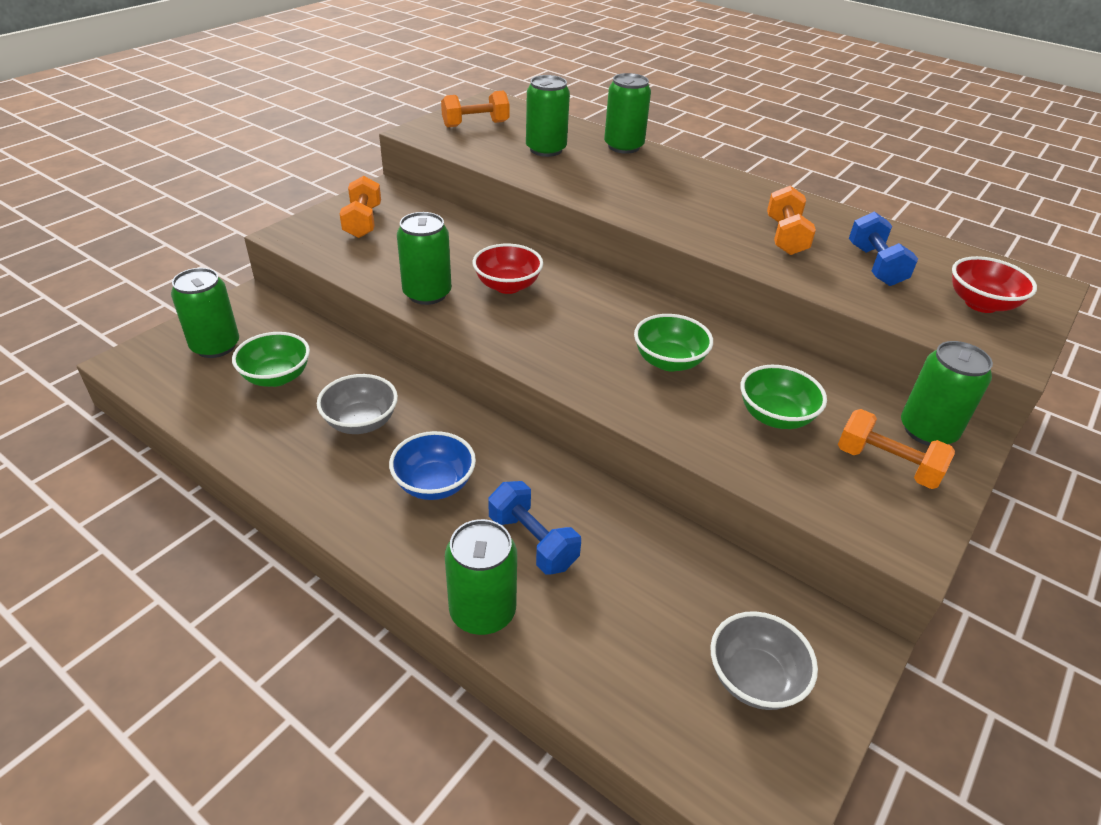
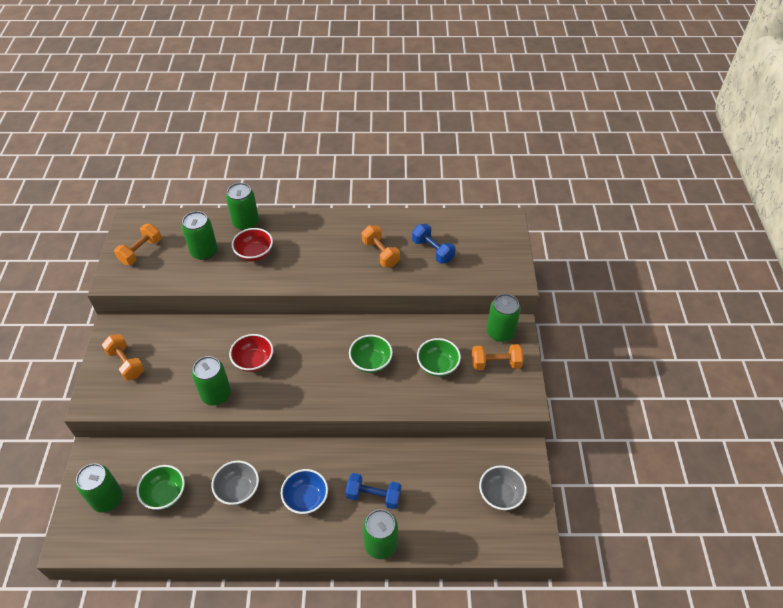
camera: 35 degrees left, 10 degrees up
red bowl [952,256,1037,313] -> red bowl moved to [232,228,273,261]

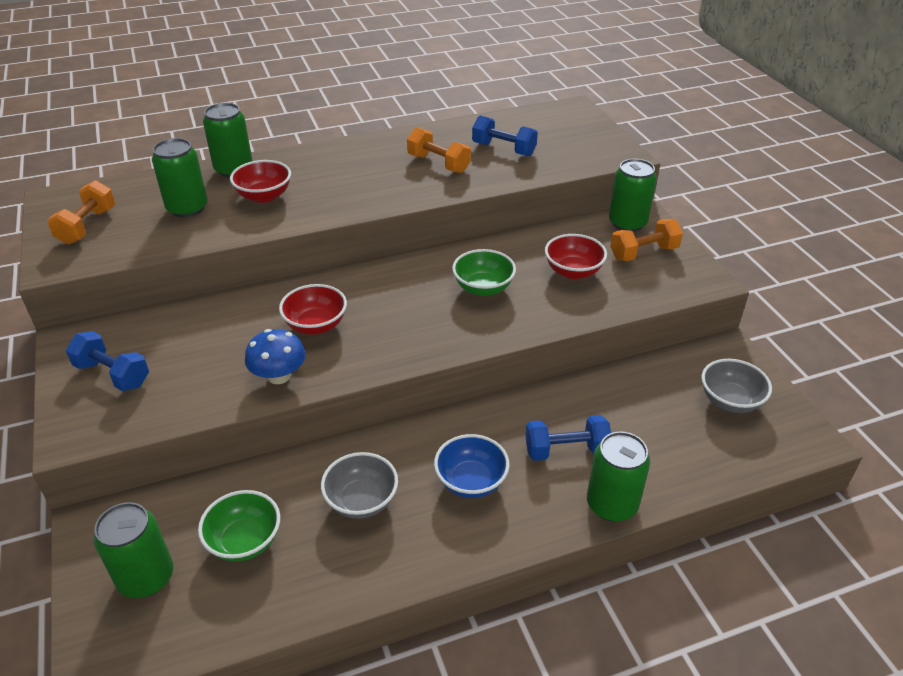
camera: 20 degrees left, 10 degrees down
orange dumbbell [102,334,145,381] -> blue dumbbell [66,331,149,391]
green can [192,356,231,406] -> blue mushroom [245,329,306,384]
green bowl [417,338,461,377] -> red bowl [545,234,607,279]

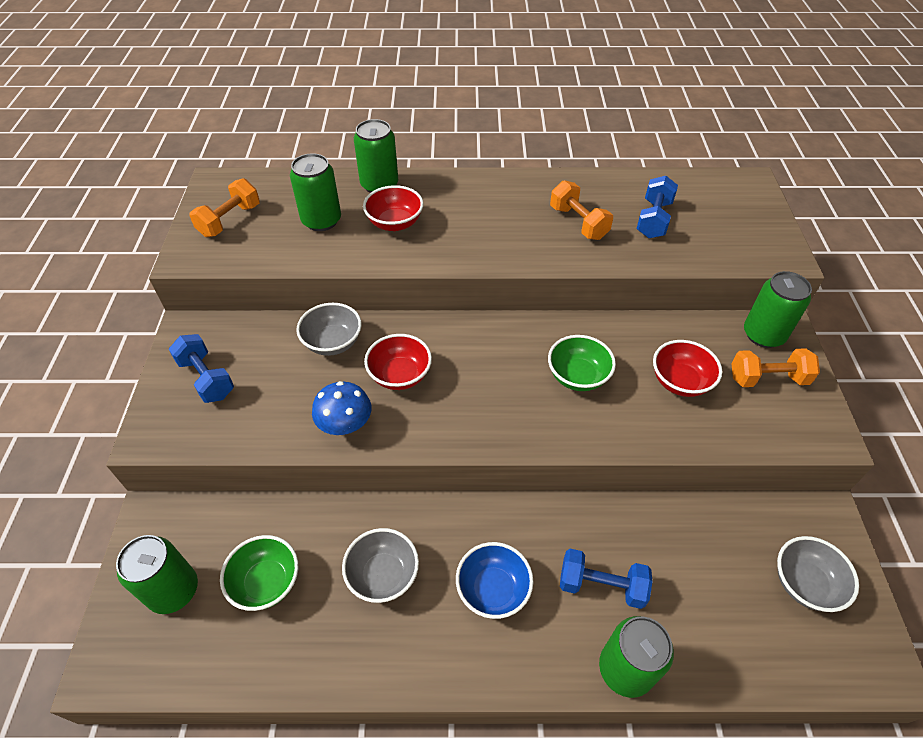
camera: 20 degrees right, 10 degrees up
blue dumbbell [472,116,538,156] -> blue dumbbell turned 60 degrees clockwise [636,176,678,238]
none -> grey bowl [296,303,362,356]

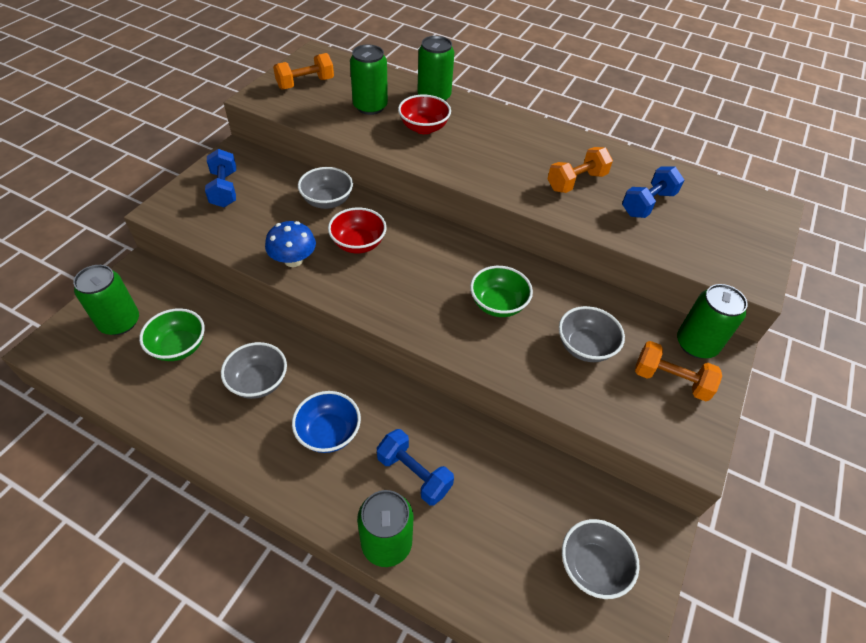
camera: 25 degrees right, 0 degrees up
orange dumbbell [550,180,613,240] -> orange dumbbell turned 60 degrees clockwise [547,147,613,193]
red bowl [653,340,722,397] -> grey bowl [559,306,625,362]

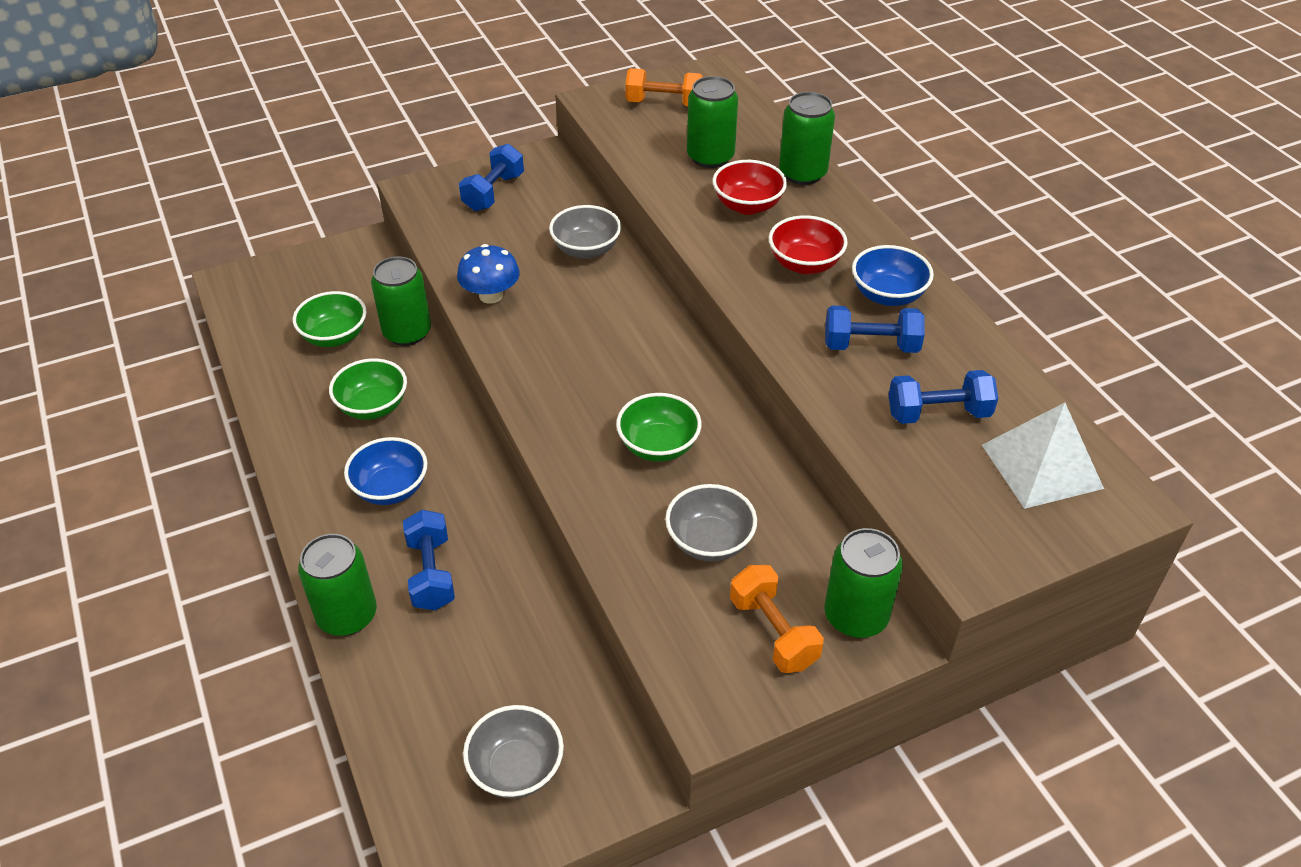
camera: 40 degrees right, 5 degrees down
green can [73,265,139,335] -> green can moved to [371,256,431,346]
grey bowl [221,342,287,399] -> green bowl [329,358,407,420]
red bowl [328,208,387,253] -> red bowl moved to [769,215,848,274]
orange dumbbell [547,147,613,193] -> blue dumbbell [825,306,925,353]
none -> blue bowl [852,245,934,306]
none -> white pyramid [982,402,1104,509]

